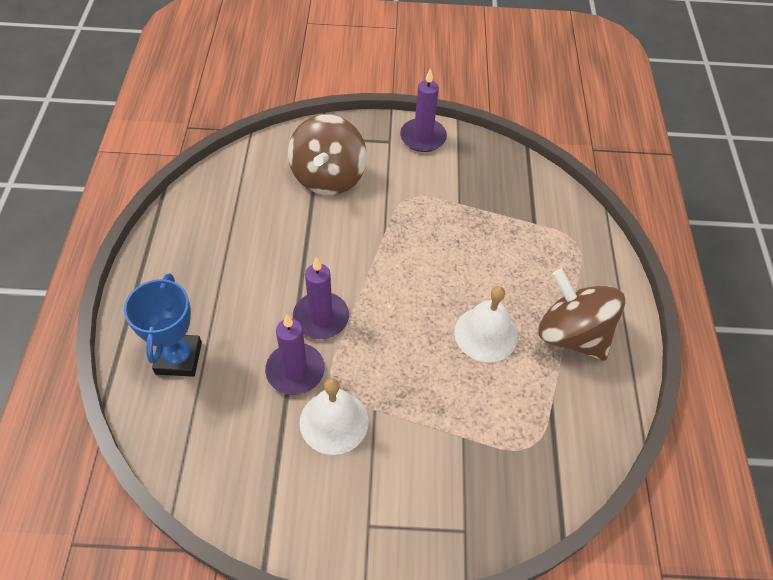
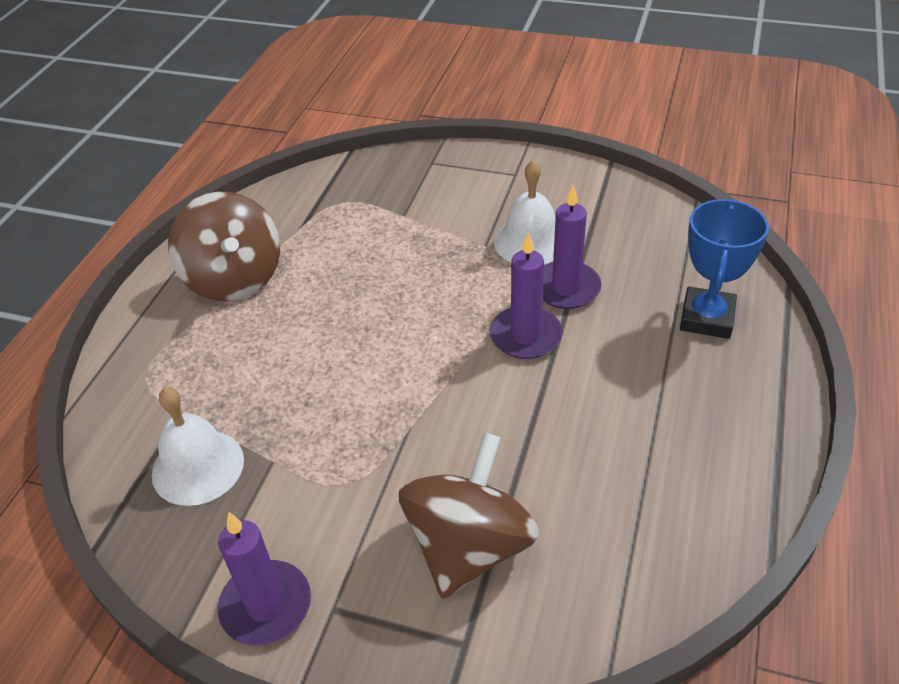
camera: 160 degrees left, 10 degrees down
white bell [454,286,518,362] -> white bell moved to [152,387,244,506]

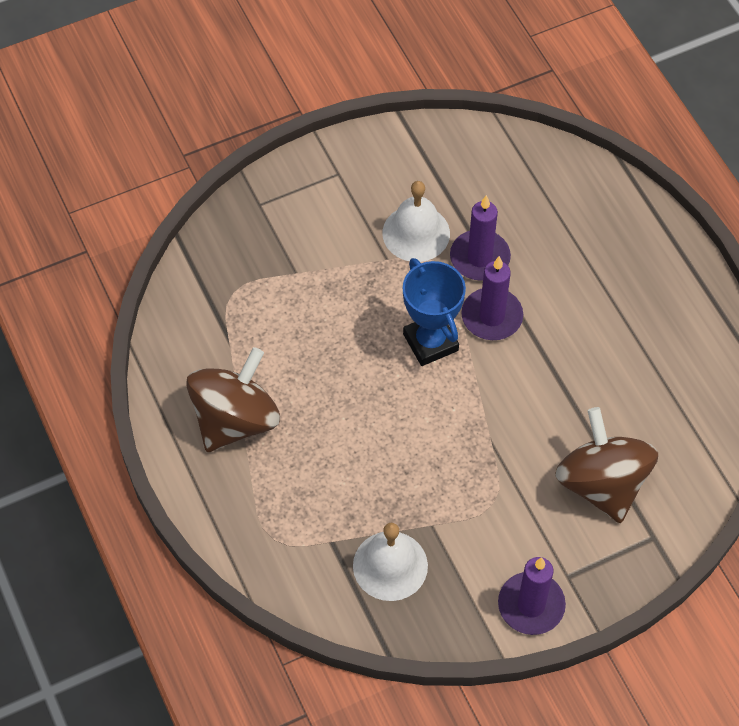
camera: 45 degrees left, 15 degrees up
brown spinning top [168,192,280,301] -> brown spinning top turned 75 degrees counterclockwise [186,347,280,452]
blue trophy [680,199,769,339] -> blue trophy moved to [403,258,466,366]

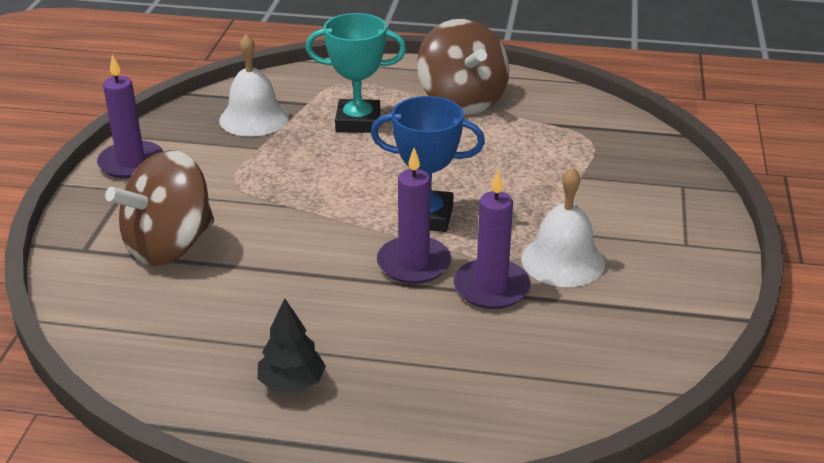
camera: 125 degrees right, 25 degrees down
brown spinning top [555,407,658,523] -> brown spinning top turned 120 degrees clockwise [105,150,214,266]
none -> black tree [258,298,326,393]
none -> turquoise trophy [305,13,406,133]

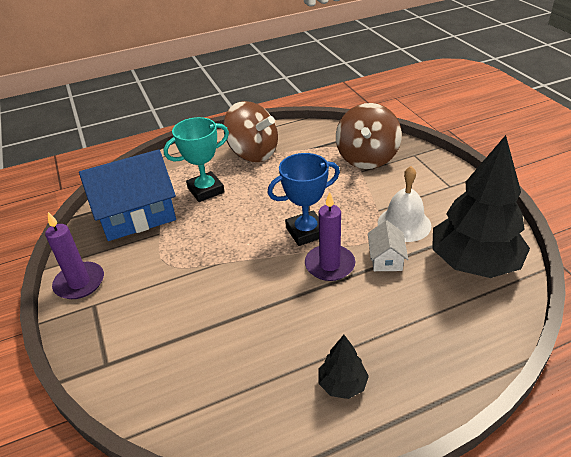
camera: 30 degrees left, 5 degrees up
brown spinning top [105,150,214,266] -> brown spinning top moved to [336,103,402,169]
white bell [219,34,289,137] -> blue house [79,149,176,241]
purple candle [454,170,530,309] -> white house [368,221,408,271]
none -> black tree [432,135,530,278]

